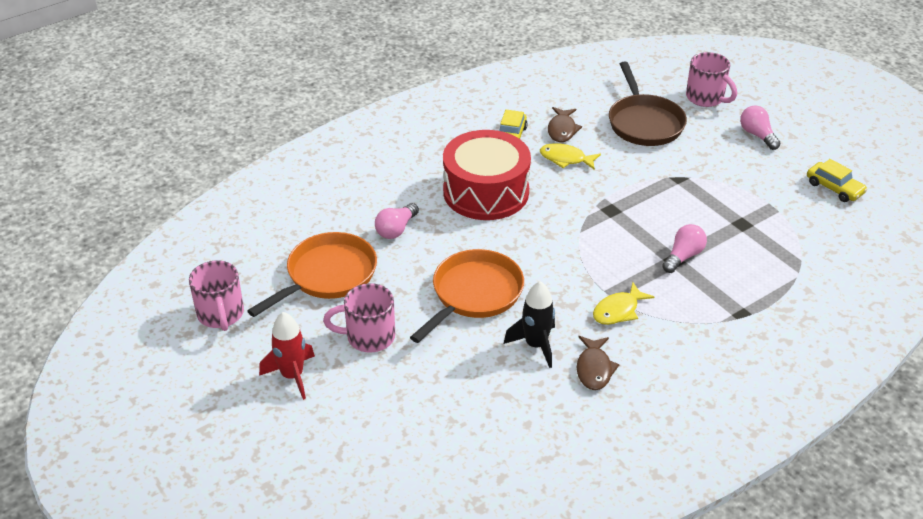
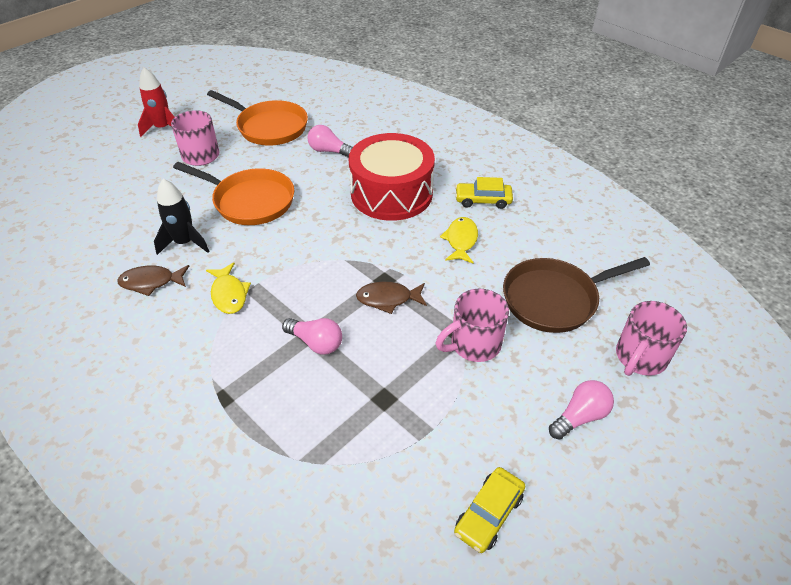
camera: 80 degrees right, 5 degrees up
pink mug [189,260,244,331] -> pink mug moved to [436,289,509,362]
brown fish [548,107,582,142] -> brown fish moved to [356,282,427,314]
yellow fish [593,282,654,325] -> yellow fish turned 150 degrees counterclockwise [206,262,251,314]

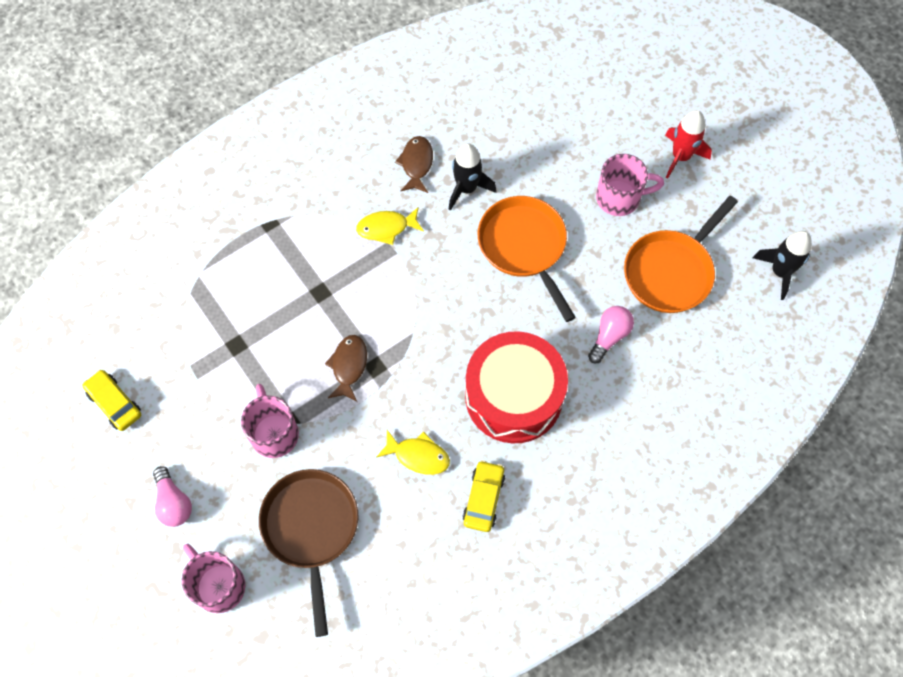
camera: 100 degrees right, 20 degrees up
orange pan [173,162,294,225] -> orange pan turned 120 degrees clockwise [478,196,576,322]
pink light bulb [282,318,342,355] -> none
none -> black rocket [753,231,812,300]

